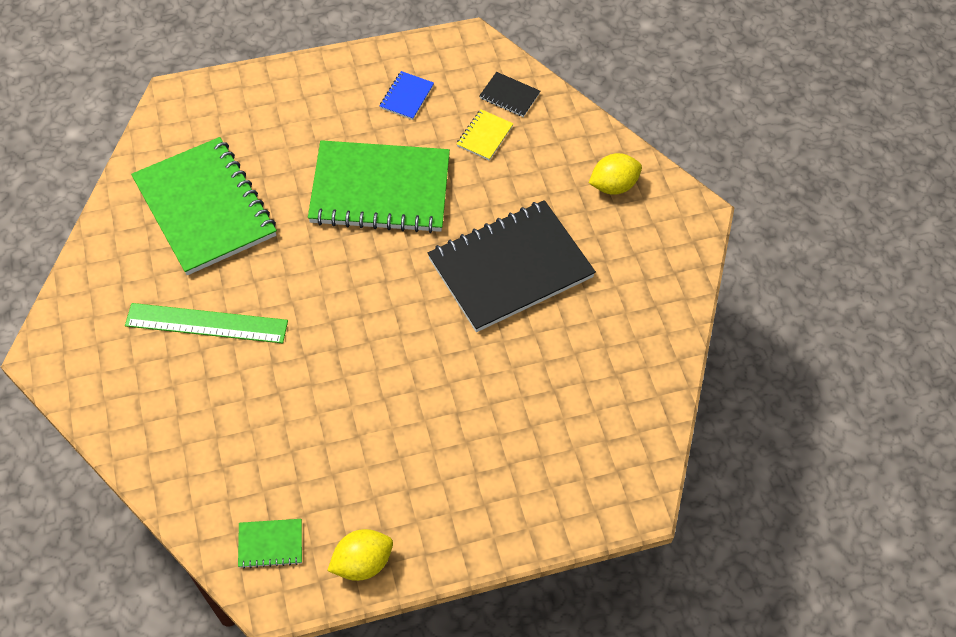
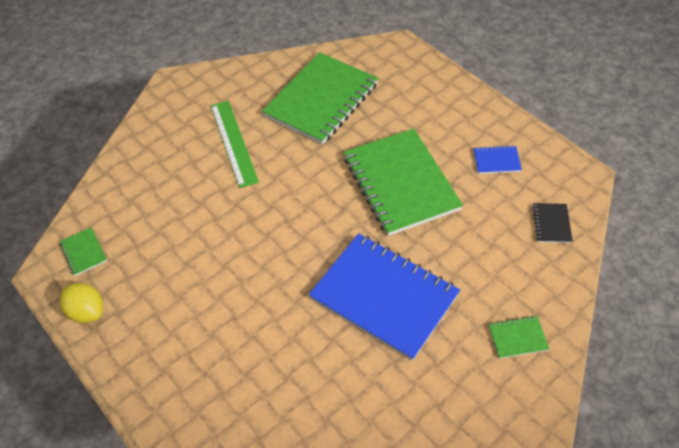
camera: 70 degrees right, 5 degrees down
black notebook [428,200,596,332] -> blue notebook [309,233,460,361]
yellow notebook [457,109,513,160] -> none
yellow lemon [589,153,642,195] -> green notebook [488,316,549,359]

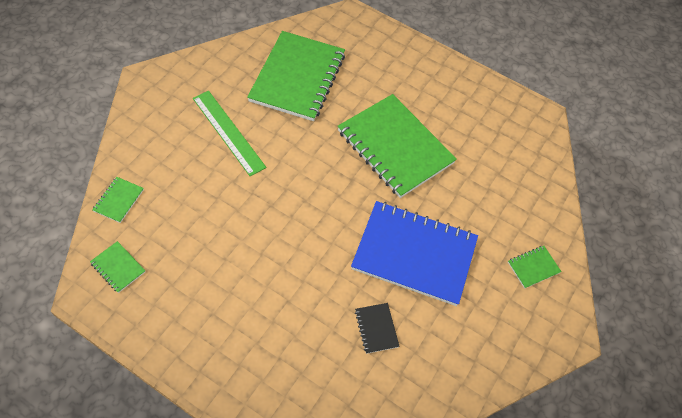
camera: 25 degrees left, 5 degrees up
yellow lemon [60,283,103,323] -> none
blue notebook [473,145,522,174] -> none
black notebook [532,203,573,243] -> black notebook moved to [355,303,400,354]
none -> green notebook [92,177,144,223]

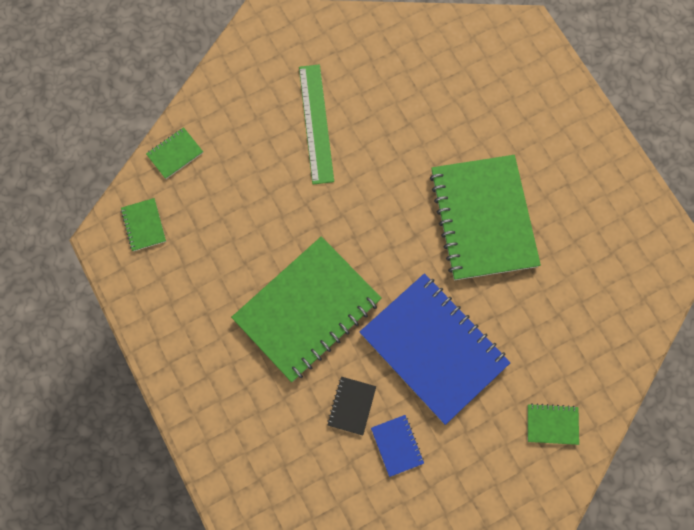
camera: 35 degrees right, 15 degrees up
green notebook [247,31,345,121] -> green notebook moved to [231,237,382,382]
none -> blue notebook [371,415,424,477]

